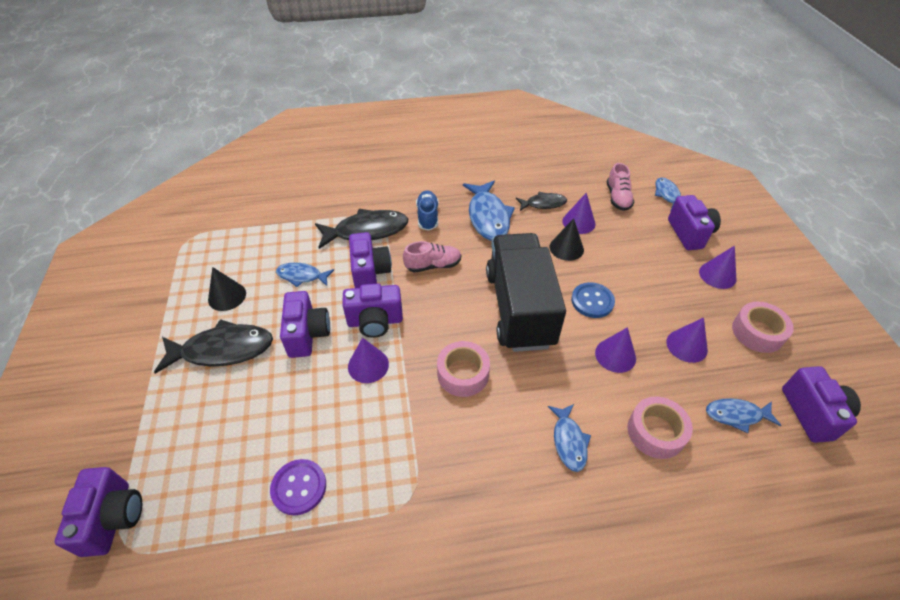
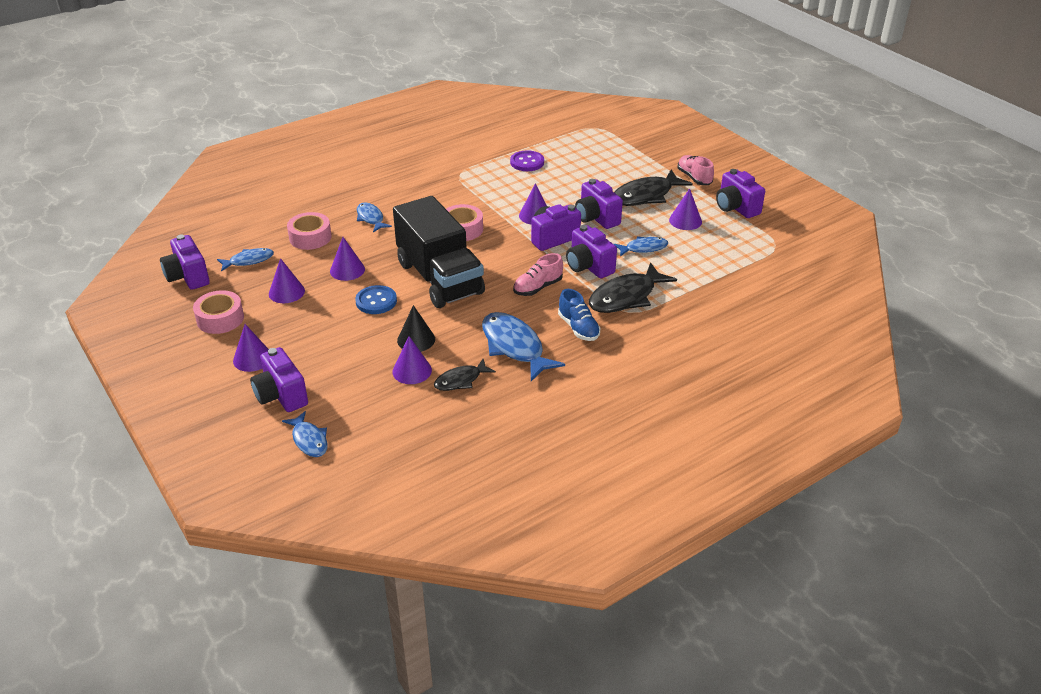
camera: 155 degrees right, 10 degrees down
purple camera [55,467,142,557] -> purple camera moved to [716,169,765,218]
black cone [208,267,246,311] -> purple cone [669,188,702,230]
pink shoe [607,163,634,211] -> pink shoe moved to [677,155,714,185]

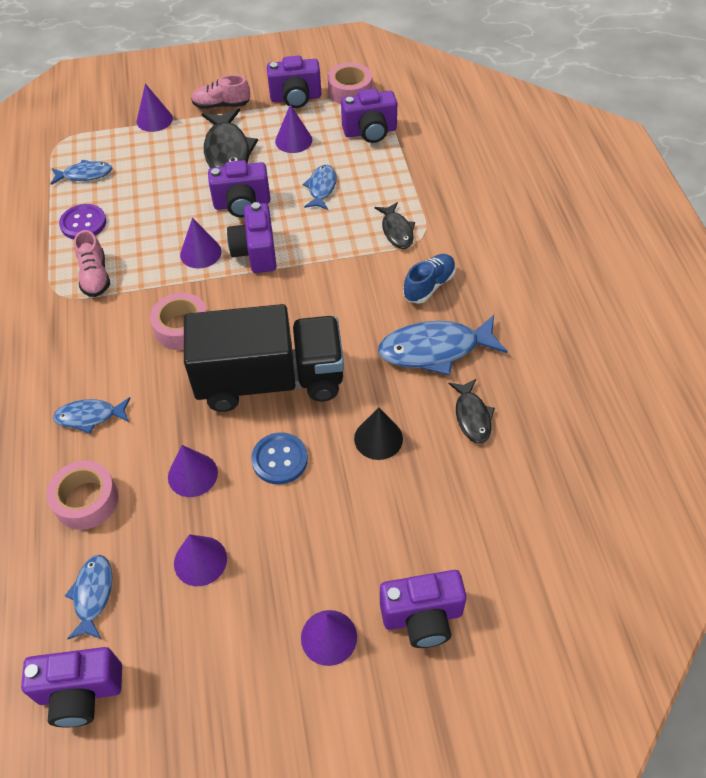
camera: 65 degrees left, 15 degrees up
pink tape [193,290,244,334] -> pink tape moved to [327,63,372,104]
blue fish [282,411,328,457] -> blue fish moved to [51,160,112,185]
purple cone [392,336,432,384] -> purple cone moved to [137,84,173,132]
pink shoe [513,253,563,296] -> pink shoe moved to [74,230,110,297]
blue shoe [558,289,600,341] -> blue shoe turned 45 degrees counterclockwise [403,254,456,304]
purple camera [566,225,617,279] -> purple camera moved to [341,88,397,143]
black fish [589,262,677,313] -> black fish [374,202,415,249], size x0.58

